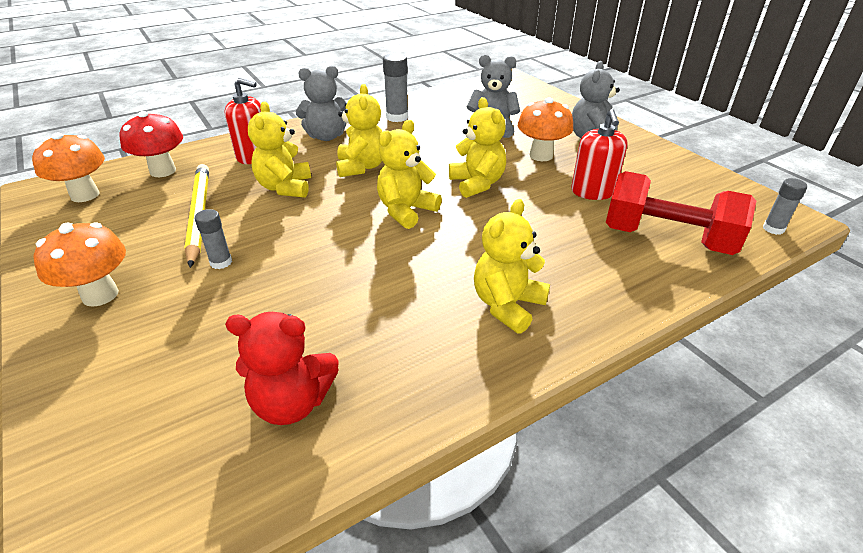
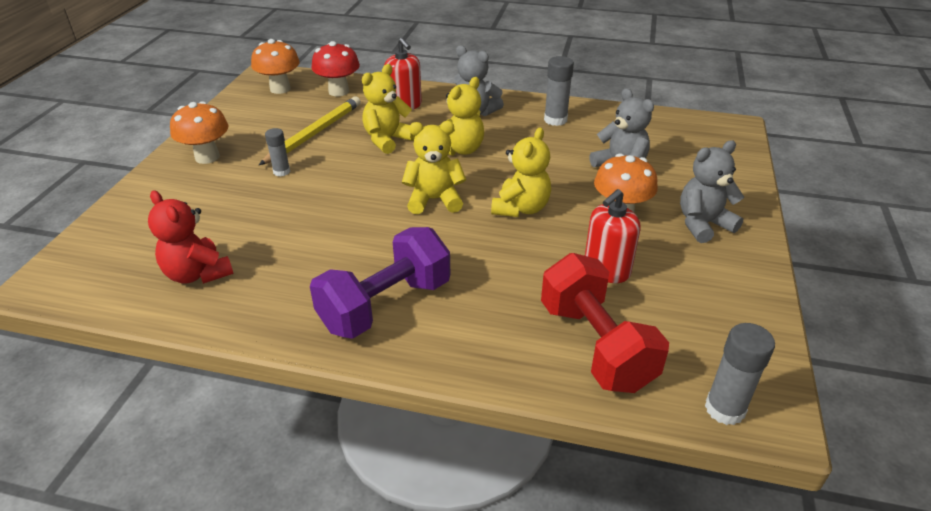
camera: 45 degrees right, 0 degrees up
yellow teddy bear [474,199,550,334] -> purple dumbbell [310,227,450,339]
grey glue stick [763,178,807,235] -> grey glue stick [705,323,775,425], size x1.55

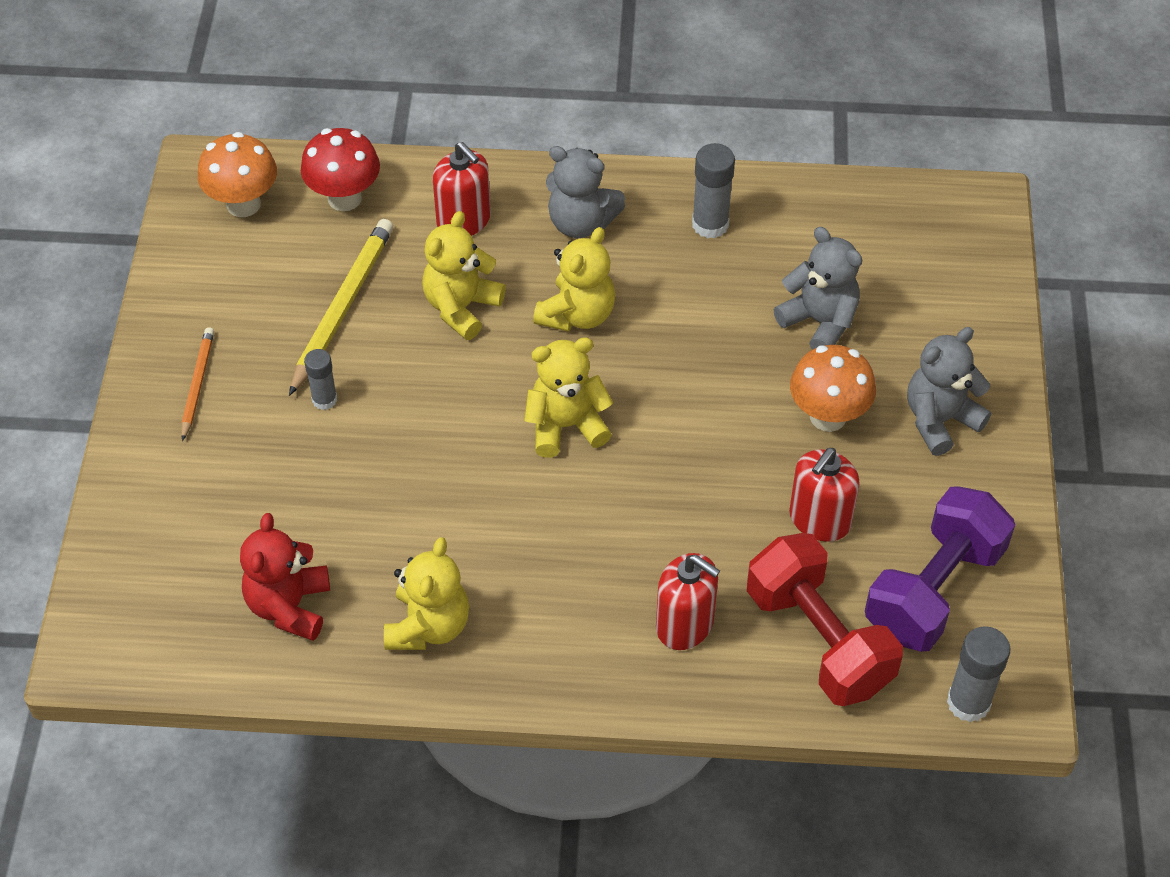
camera: 10 degrees left, 15 degrees up
red teddy bear [148,190,234,284] -> red teddy bear turned 60 degrees clockwise [240,513,330,641]
orange mushroom [170,101,228,164] -> orange pencil [181,327,214,441]
purple dumbbell [310,227,450,339] -> purple dumbbell moved to [865,486,1015,652]
yellow teddy bear [491,127,551,217] -> yellow teddy bear moved to [384,537,469,650]
none -> red soap dispenser [656,553,720,650]

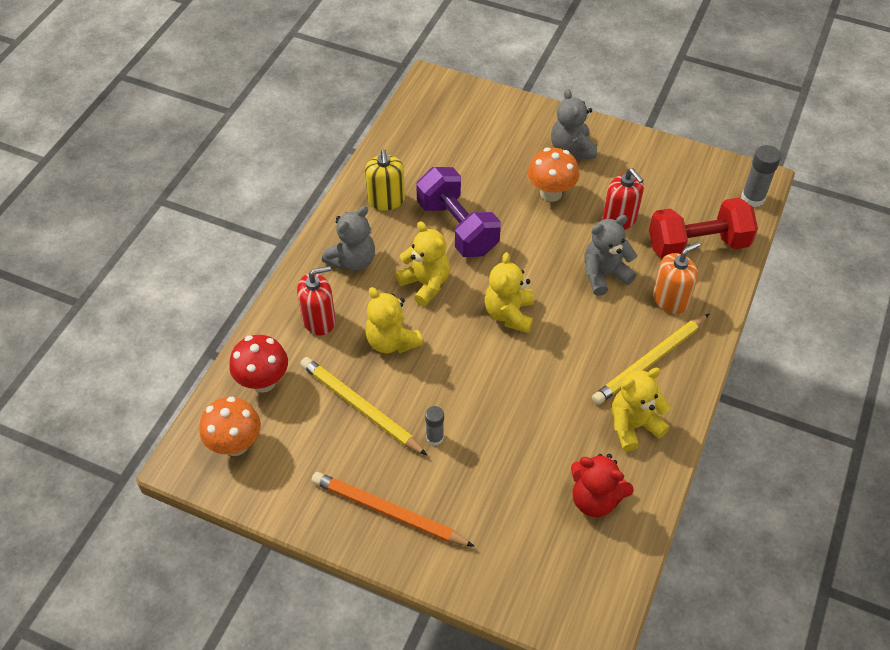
camera: 70 degrees left, 0 degrees up
orange pencil [181,327,214,441] -> orange pencil [311,472,475,547], size x1.74
yellow teddy bear [384,537,469,650] -> yellow teddy bear turned 60 degrees counterclockwise [612,368,671,451]
red soap dispenser [656,553,720,650] -> orange soap dispenser [653,242,700,314]
grey glue stick [692,143,735,239] -> yellow soap dispenser [365,149,405,210]
grey teddy bear [774,227,862,350] -> grey teddy bear moved to [585,215,637,296]
purple dumbbell [865,486,1015,652] -> purple dumbbell moved to [416,167,501,257]
none -> yellow pencil [592,314,709,405]

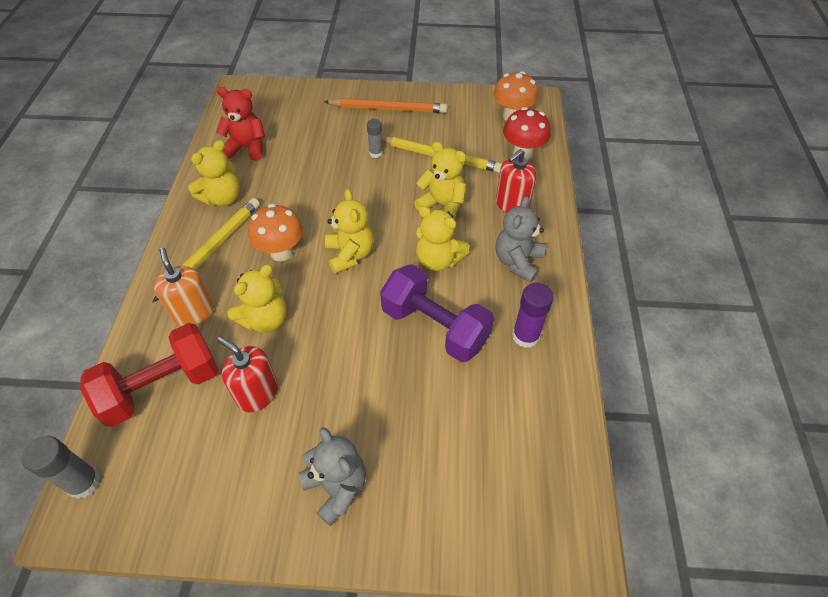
camera: 160 degrees right, 0 degrees up
yellow soap dispenser [365,149,405,210] -> purple glue stick [512,283,554,348]
orange mushroom [528,148,579,202] -> orange mushroom moved to [248,204,303,261]
grey teddy bear [585,215,637,296] -> yellow teddy bear [228,264,287,333]
orange soap dispenser [653,242,700,314] -> orange soap dispenser turned 120 degrees clockwise [154,248,214,326]

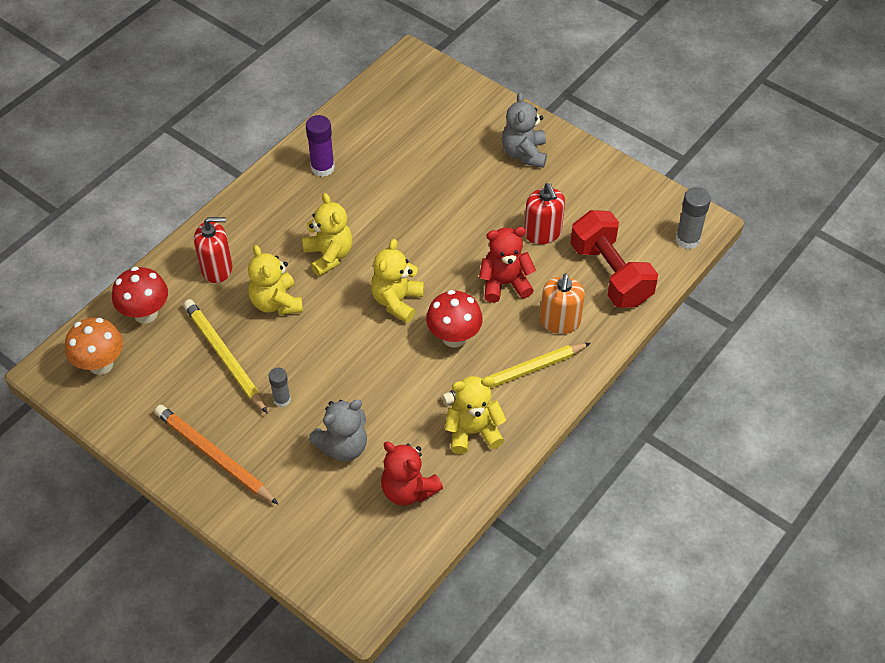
camera: 145 degrees left, 0 degrees up
red dumbbell [80,323,219,427] -> red dumbbell turned 60 degrees clockwise [570,210,658,308]
yellow teddy bear [228,264,287,333] -> red teddy bear [479,227,536,303]
orange mushroom [248,204,303,261] -> red mushroom [426,290,483,348]
purple dumbbell [380,264,494,362] -> none
grey teddy bear [496,196,545,283] -> grey teddy bear moved to [309,399,367,462]

